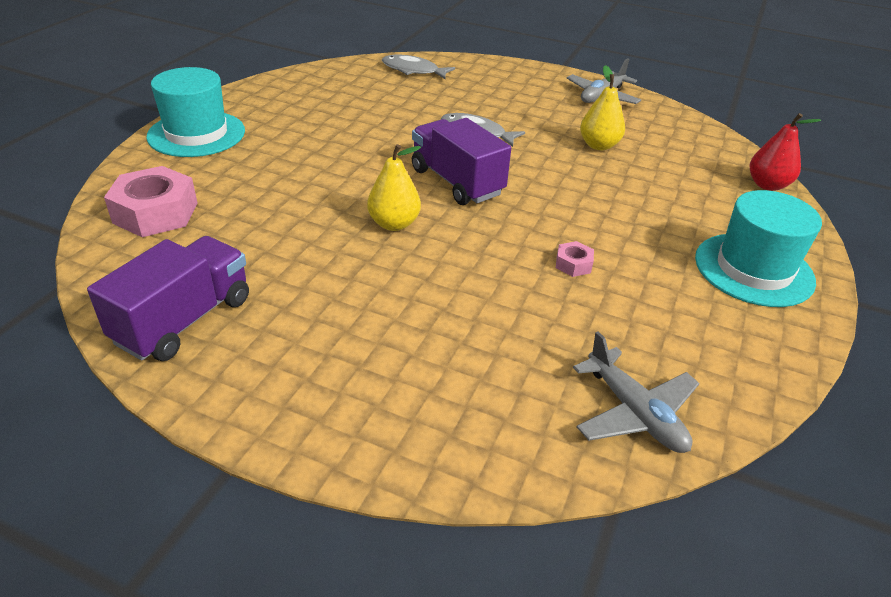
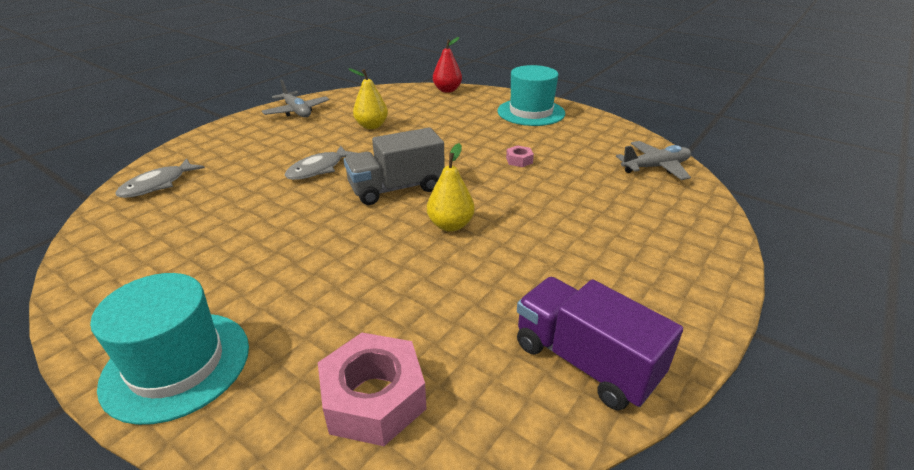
camera: 75 degrees left, 5 degrees down
purple truck [412,118,511,205] -> grey truck [344,128,445,205]

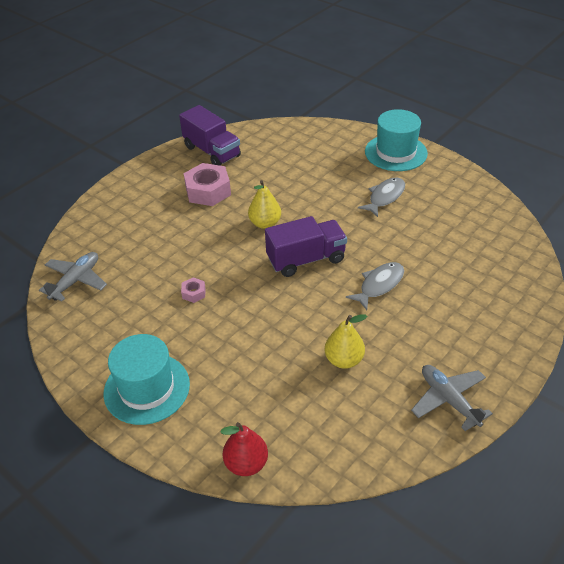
camera: 175 degrees left, 10 degrees up
grey fish [115,159,205,198] -> grey fish moved to [358,178,405,217]
pink nut [318,333,427,446] -> pink nut moved to [184,163,231,206]
grey truck [344,128,445,205] -> purple truck [265,216,347,277]
grey plane [616,141,691,180] -> grey plane turned 135 degrees clockwise [39,252,107,302]

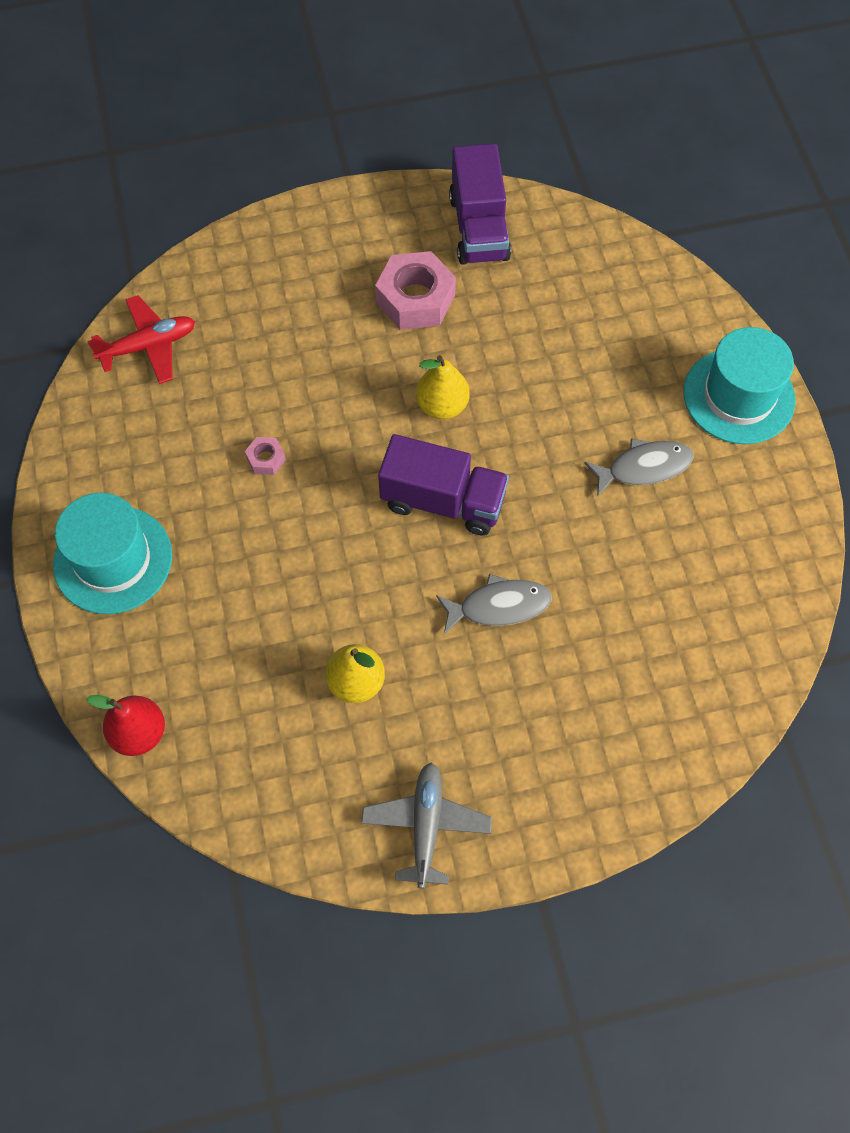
camera: 35 degrees right, 20 degrees up
grey plane [39,252,107,302] -> red plane [87,295,195,384]

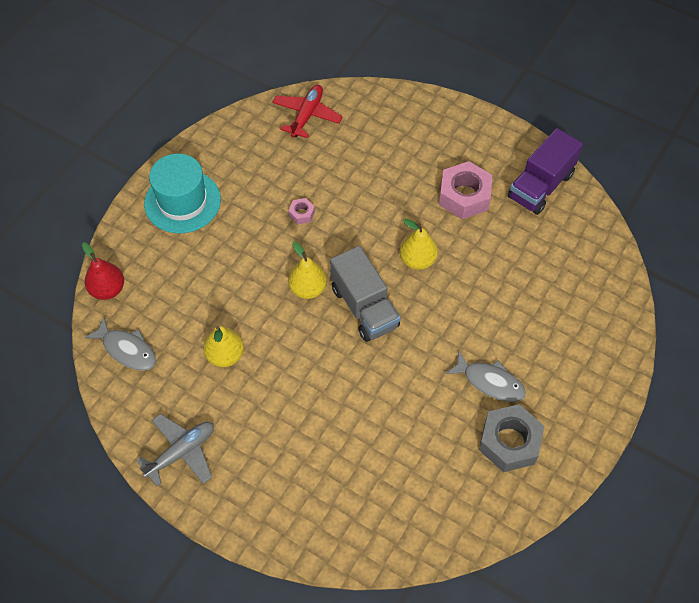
camera: 45 degrees right, 5 degrees down
red plane [87,295,195,384] -> red plane turned 90 degrees counterclockwise [273,85,343,138]
purple truck [378,434,509,535] -> grey truck [330,246,401,342]
grey fish [436,574,552,634] -> grey fish moved to [84,317,156,371]
turquoise hat [684,327,796,444] -> none
none -> yellow pear [288,242,327,299]
none -> grey nut [479,404,544,472]

